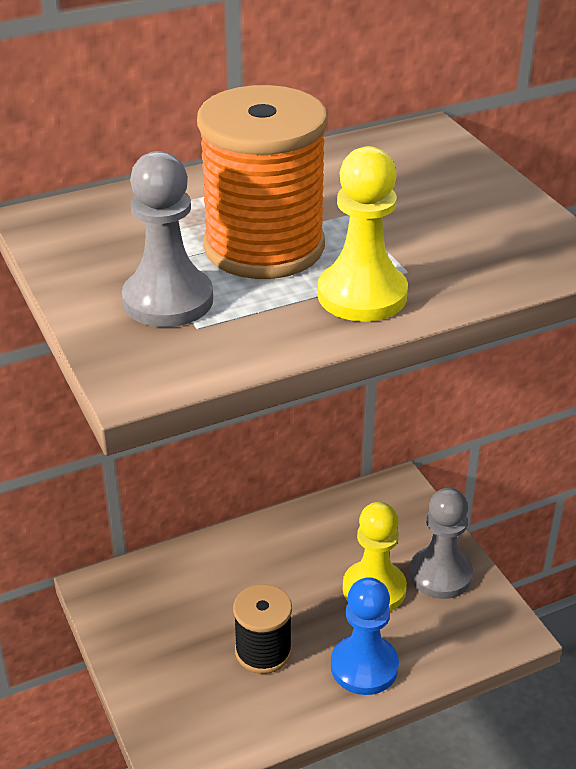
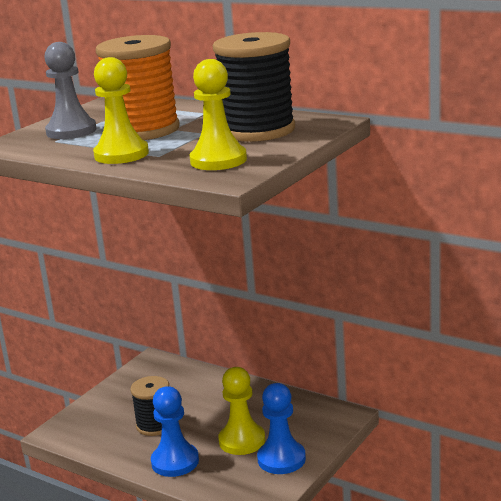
camera: 60 degrees right, 15 degrees down
grey pawn [409,488,473,599] -> blue pawn [257,383,306,474]
none -> yellow pawn [189,59,247,170]
none -> black spool [213,32,295,142]

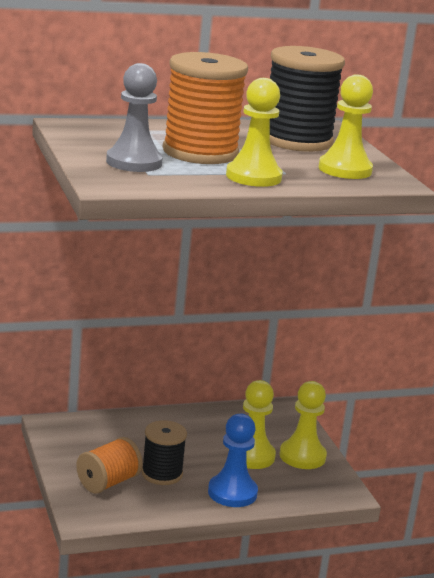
camera: 55 degrees left, 0 degrees up
blue pawn [257,383,306,474] -> yellow pawn [280,381,327,469]
none -> orange spool [76,437,143,494]

